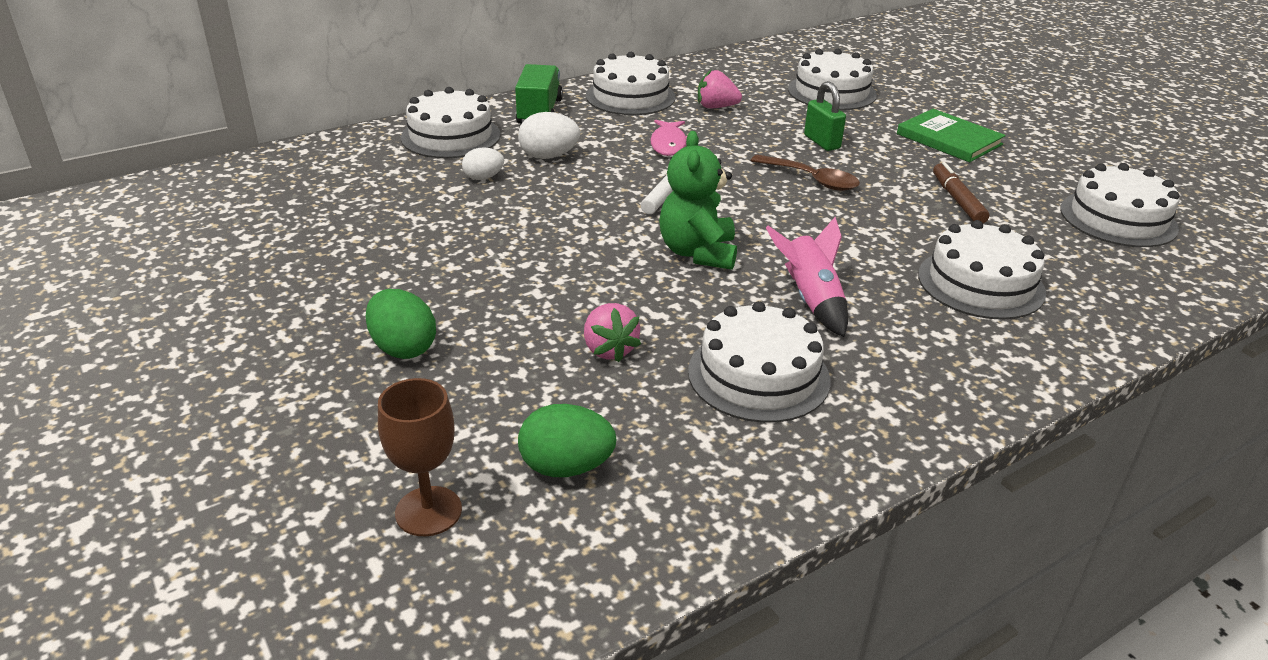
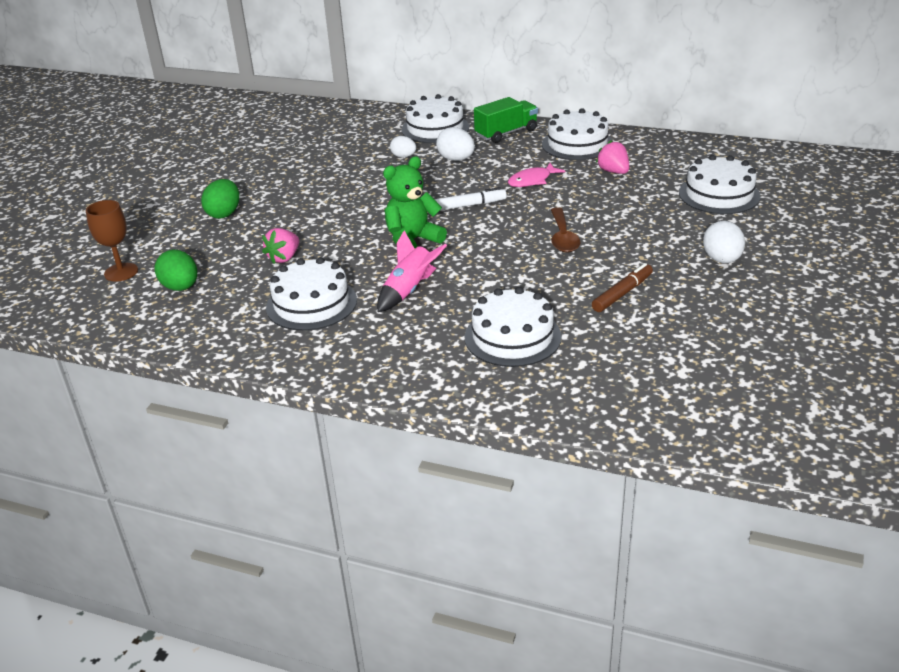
camera: 55 degrees right, 0 degrees up
green padlock [804,81,846,151] -> none
green book [897,109,1006,162] -> white egg [703,221,745,264]
white cake [1060,163,1180,247] -> none

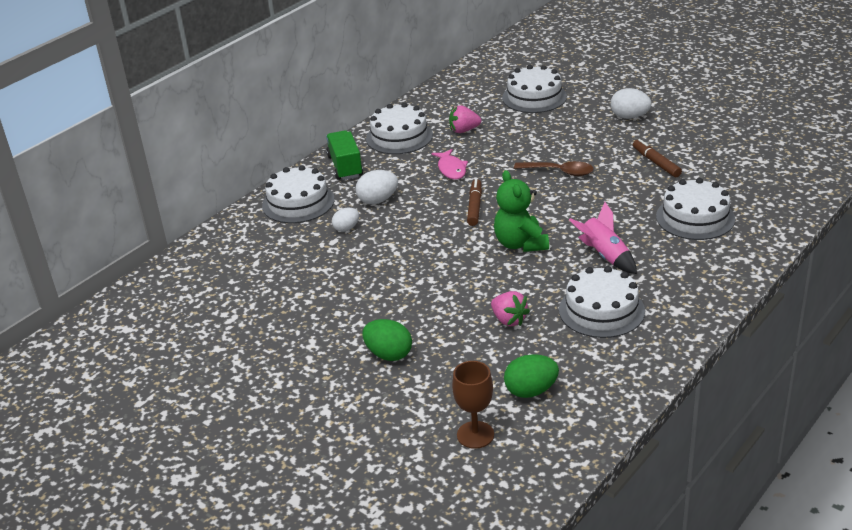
camera: 70 degrees left, 0 degrees up
white marker [434,187,507,210] -> brown marker [467,179,482,226]

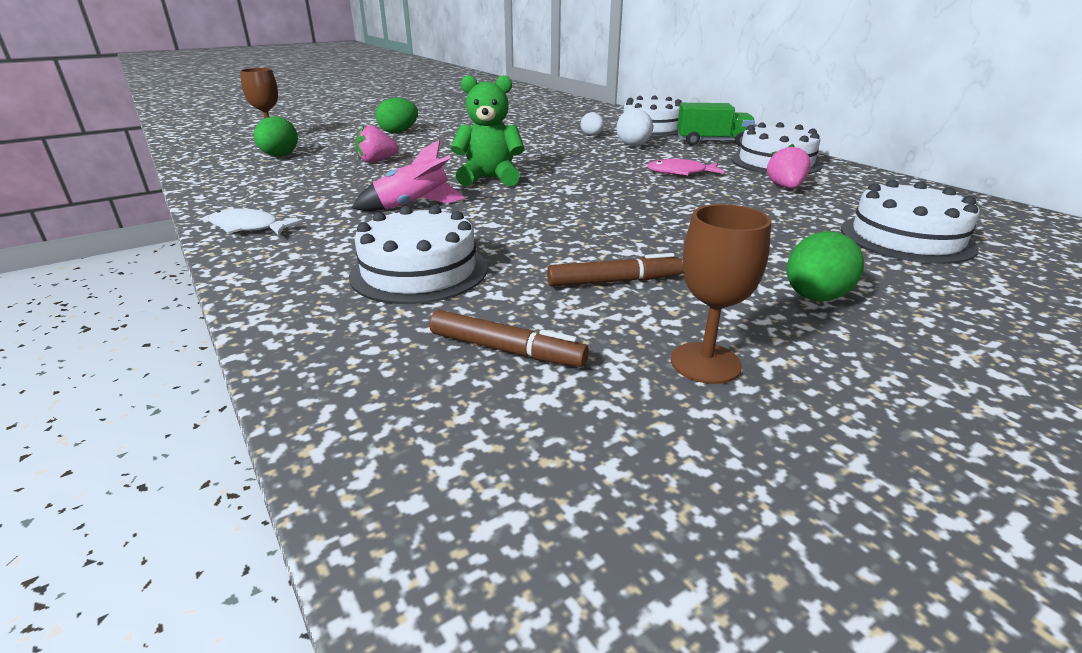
camera: 105 degrees right, 5 degrees down
brown marker [467,179,482,226] -> brown marker moved to [429,310,589,367]
brown spoon [514,161,594,176] -> none
white cake [559,266,645,338] -> none
white egg [611,88,651,119] -> green egg [787,231,864,301]
none -> white fish [209,208,303,235]
none -> brown goblet [671,204,772,384]

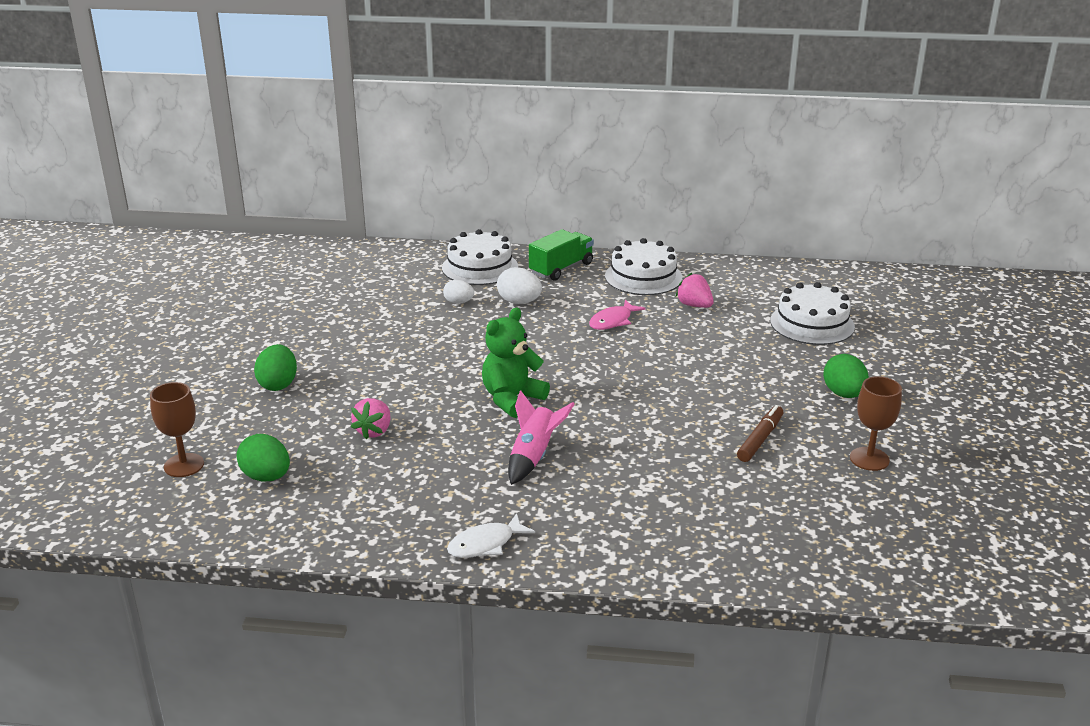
camera: 50 degrees left, 0 degrees up
white cake [349,205,488,304] -> none
brown marker [429,310,589,367] -> none

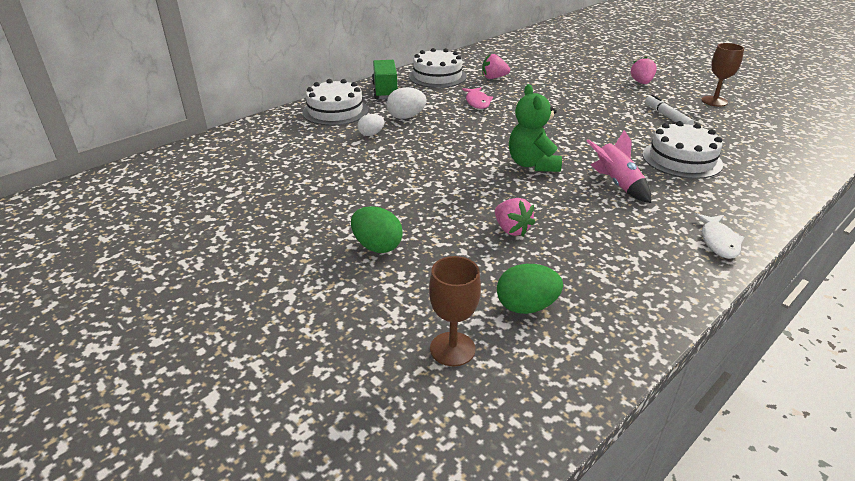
camera: 50 degrees left, 5 degrees up
brown marker [737,405,783,462] -> white marker [645,95,694,125]
white cake [770,282,855,345] -> white cake moved to [643,121,723,179]
green egg [823,354,869,398] -> pink strawberry [631,57,657,84]

